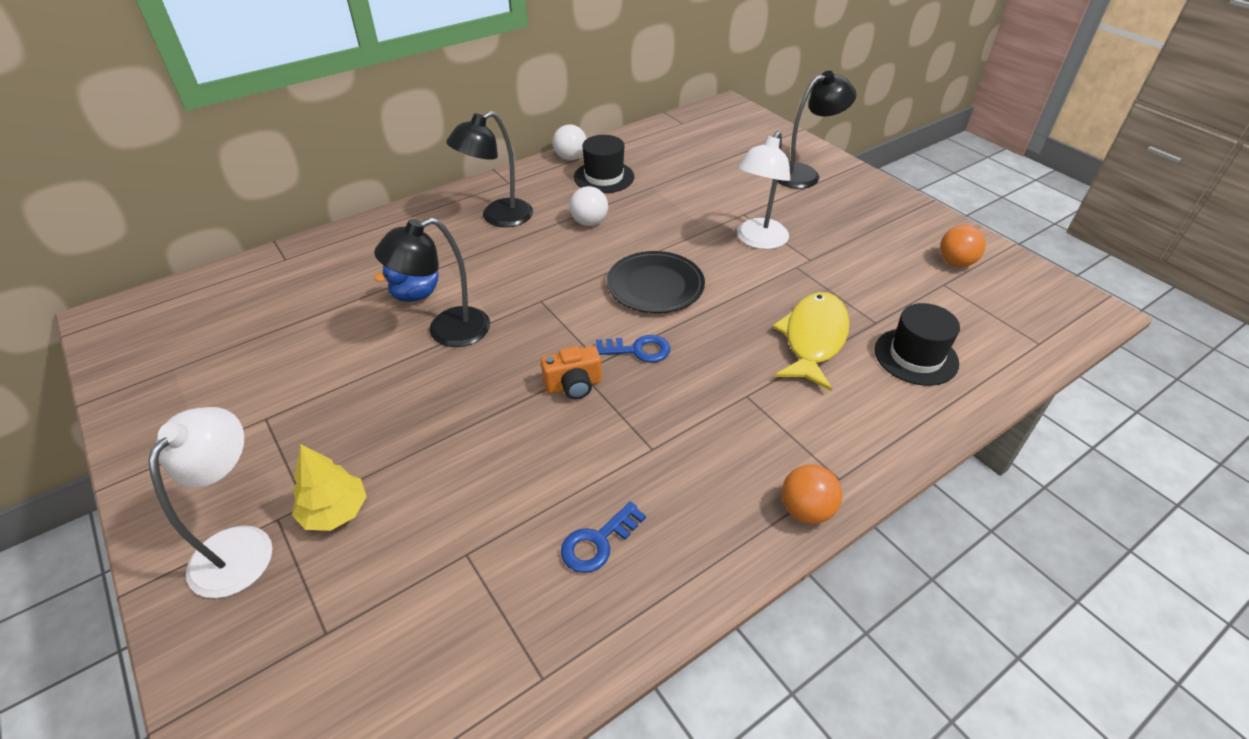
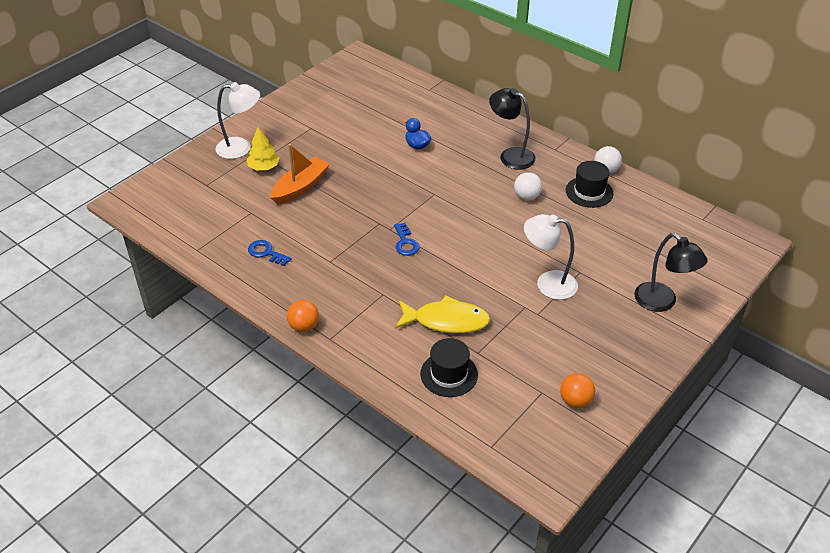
camera: 75 degrees right, 0 degrees up
black lamp [374,217,490,347] -> none
orange camera [541,346,602,399] -> none
black plate [607,251,705,313] -> none
none -> orange boat [270,144,330,204]

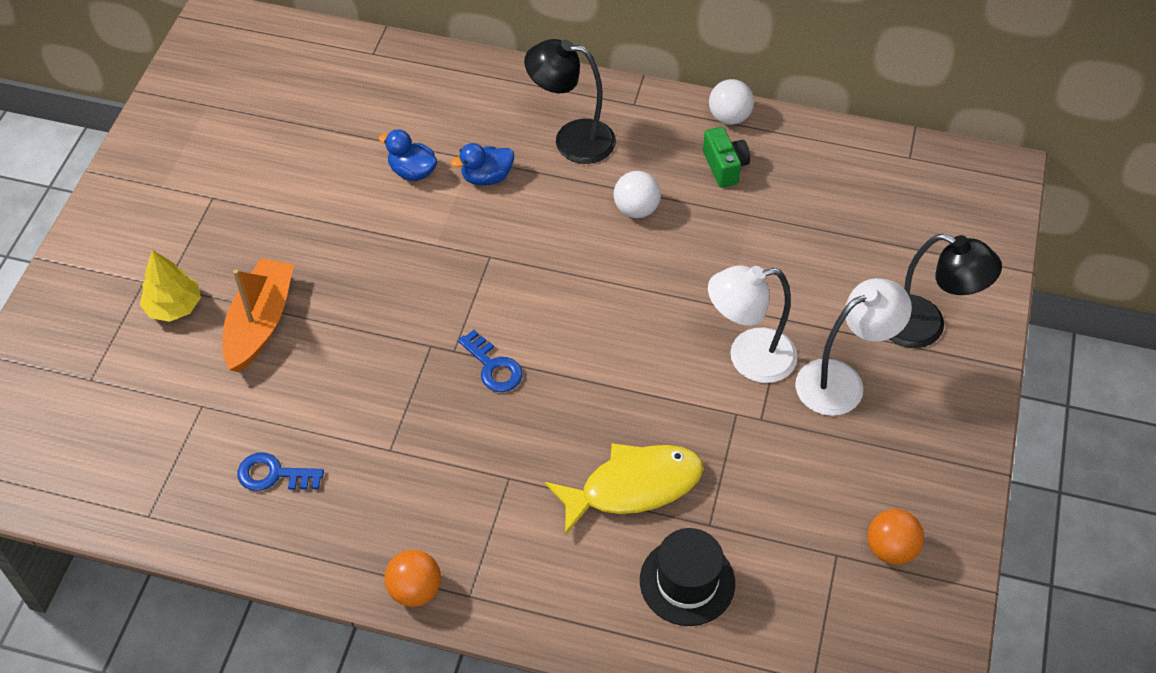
camera: 25 degrees left, 10 degrees up
white lamp [216,82,260,159] -> white lamp moved to [795,278,912,416]
black hat [566,161,613,208] -> green camera [703,127,750,188]
none -> blue duck [451,143,514,186]

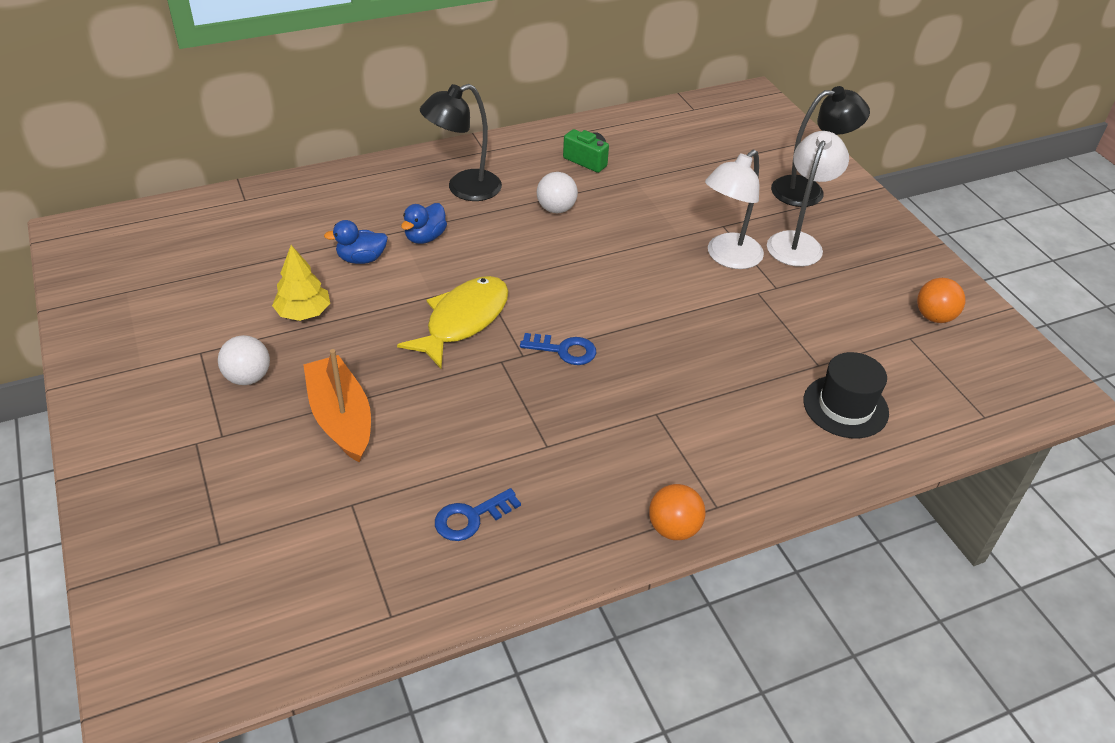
camera: 40 degrees left, 10 degrees down
yellow tree [139,250,201,322] -> yellow tree moved to [272,245,330,321]
yellow fish [545,443,704,536] -> yellow fish moved to [397,276,509,369]
white ball [709,79,754,125] -> white ball moved to [218,335,270,385]

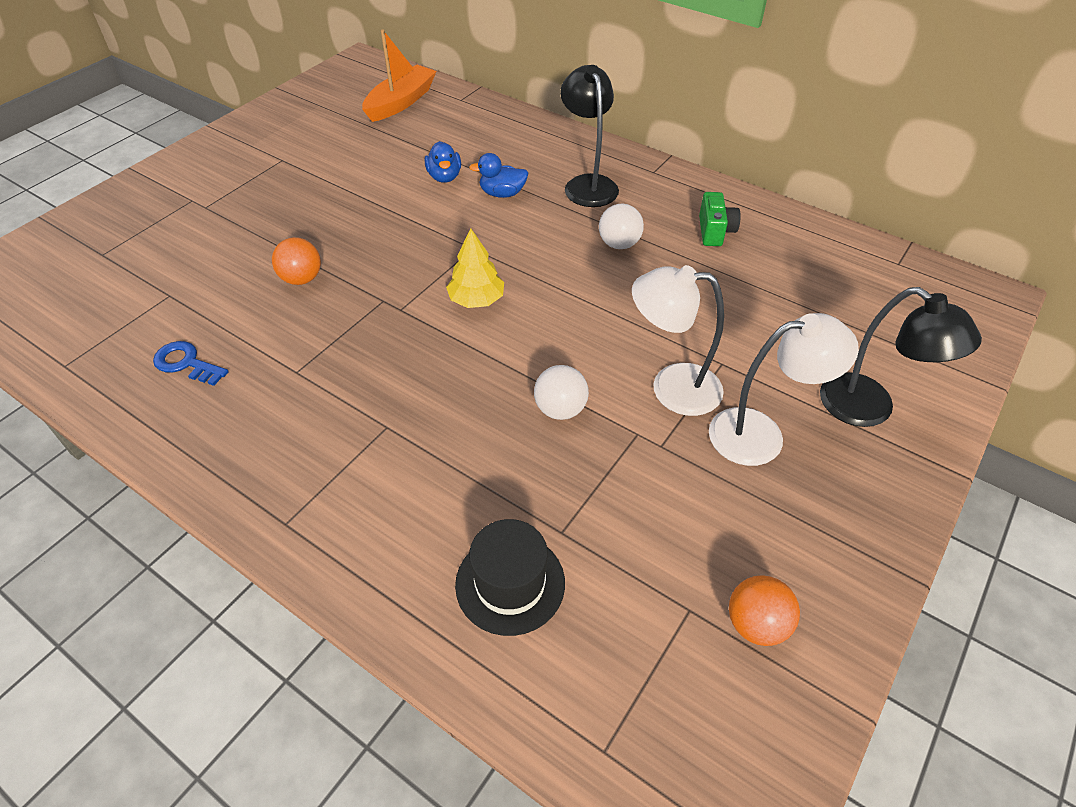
camera: 60 degrees right, 5 degrees up
white ball [218,335,270,385] -> white ball moved to [534,365,589,420]
yellow tree [272,245,330,321] -> yellow tree moved to [446,228,504,308]
orange boat [303,349,371,463] -> orange boat moved to [362,29,437,122]
blue duck [324,220,388,264] -> blue duck turned 150 degrees counterclockwise [425,141,461,183]
yellow fish [397,276,509,369] -> none
black lamp [420,84,502,201] -> black lamp turned 45 degrees clockwise [560,65,619,207]
blue key [520,333,596,365] -> none
orange ball [649,484,706,540] -> orange ball moved to [272,237,321,285]

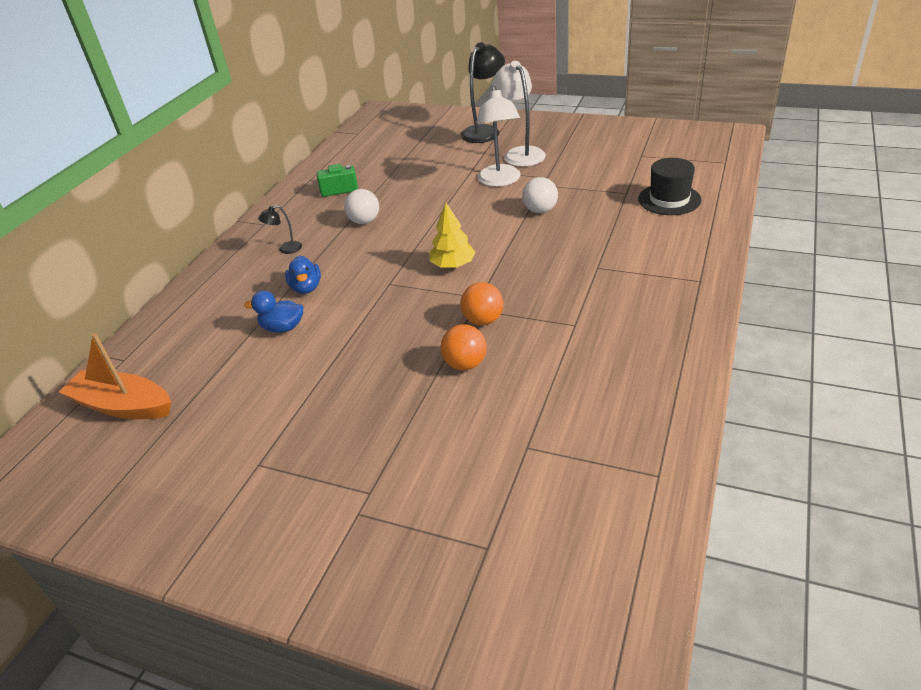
camera: 100 degrees left, 10 degrees down
blue key [153,341,229,386] -> none
blue duck [425,141,461,183] -> blue duck turned 150 degrees counterclockwise [244,291,303,333]
black lamp [560,65,619,207] -> black lamp [258,205,302,254], size x0.48
orange ball [729,575,800,646] -> orange ball moved to [460,282,503,325]

